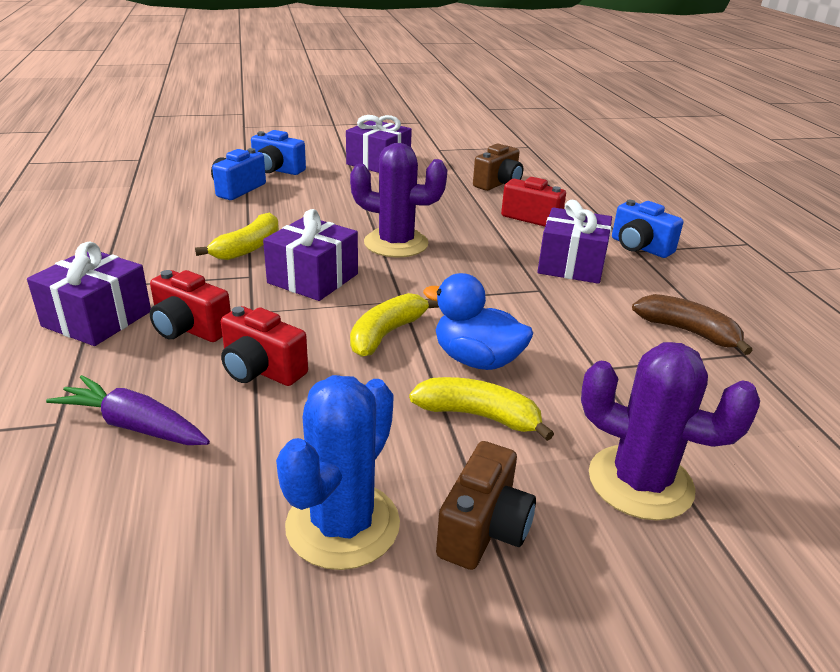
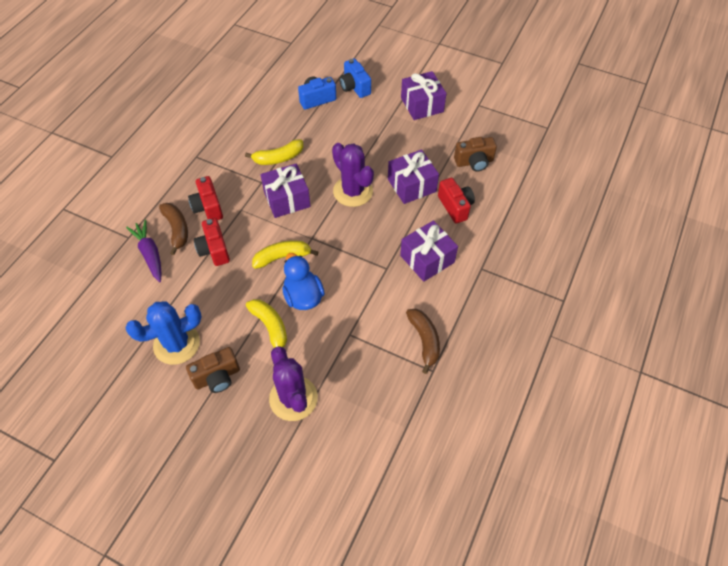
camera: 40 degrees right, 25 degrees up
purple gift [27,241,151,346] -> purple gift moved to [388,149,439,204]
blue camera [612,200,683,258] -> none
none -> brown banana [159,203,188,255]

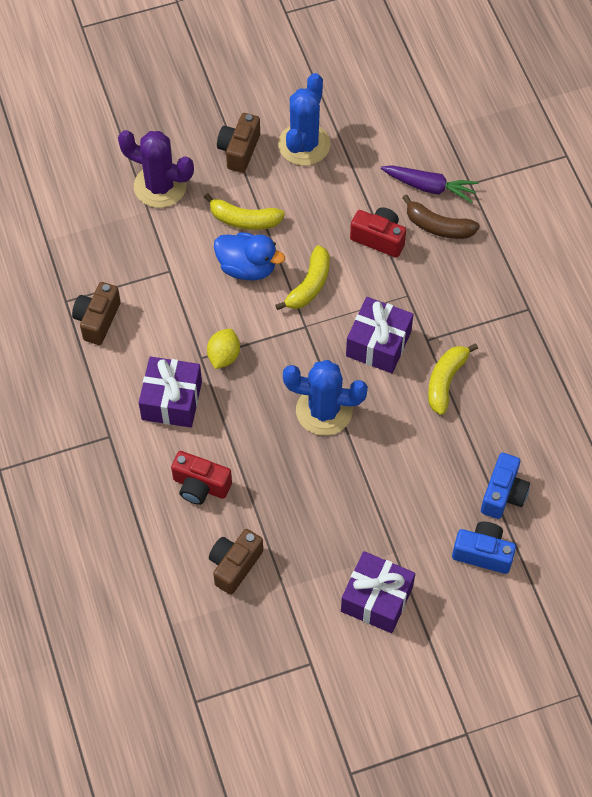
camera: 135 degrees right, 5 degrees up
red camera [188,176,223,220] -> none
purple cactus [332,143,374,207] -> blue cactus [283,360,368,436]
purple gift [388,149,439,204] -> none
brown banana [406,309,440,374] -> brown camera [72,282,121,345]
none -> yellow lemon [207,329,240,369]

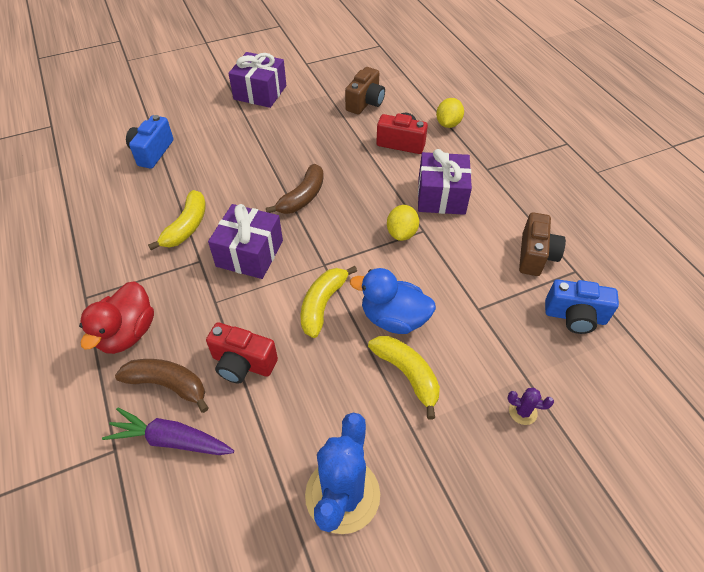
camera: 175 degrees right, 10 degrees down
purple cactus [118,130,194,208] -> purple cactus [508,388,554,425], size x0.41
yellow banana [204,193,285,230] -> yellow banana turned 45 degrees clockwise [368,336,440,419]
brown camera [217,113,260,173] -> none
blue cactus [283,360,368,436] -> brown banana [266,164,324,214]
blue camera [452,522,516,574] -> blue camera moved to [545,279,619,334]
none -> red duck [79,281,154,354]
none -> yellow lemon [436,98,464,128]

